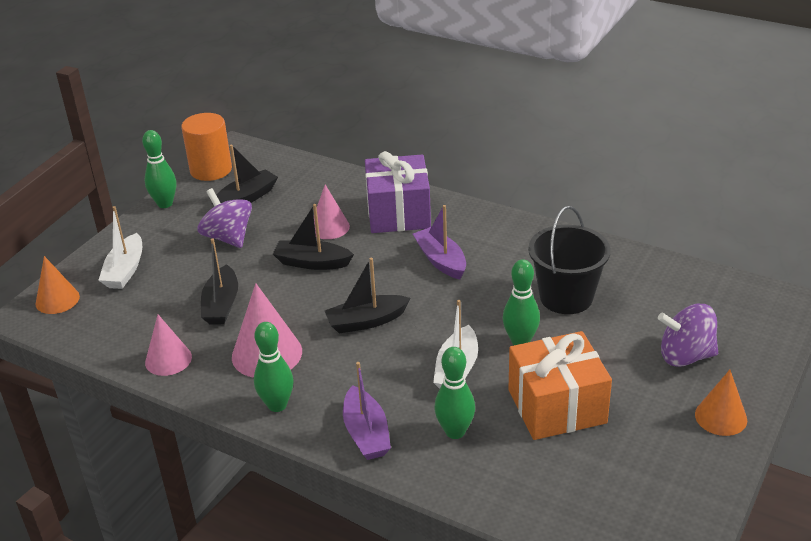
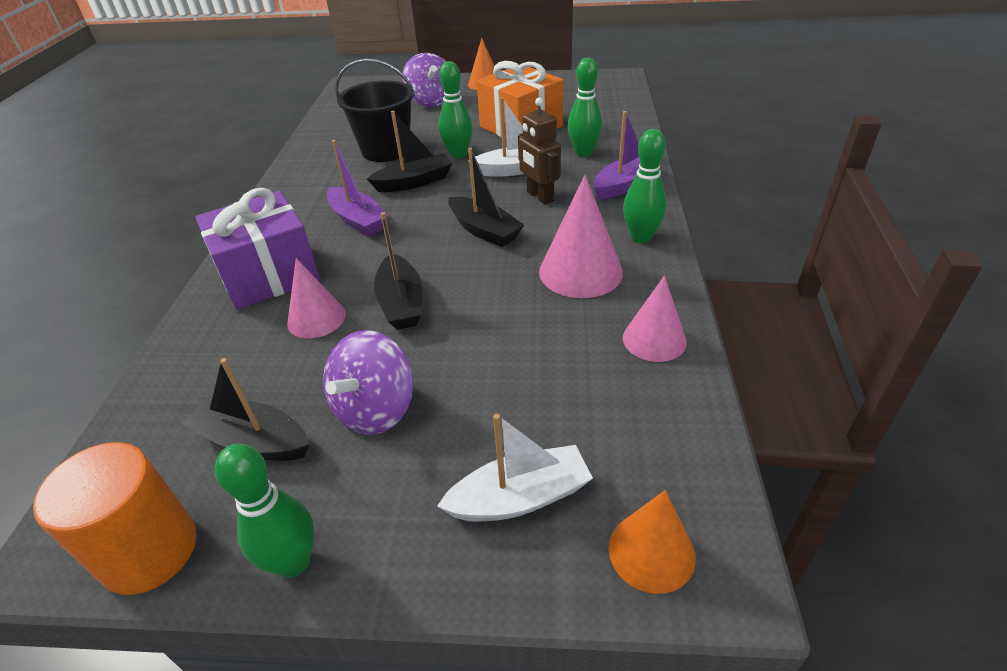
camera: 115 degrees left, 5 degrees up
black boat [201,238,238,325] -> black boat moved to [367,111,453,192]
purple boat [413,205,466,279] -> purple boat turned 75 degrees counterclockwise [327,140,388,236]
none -> brown robot [518,98,561,205]

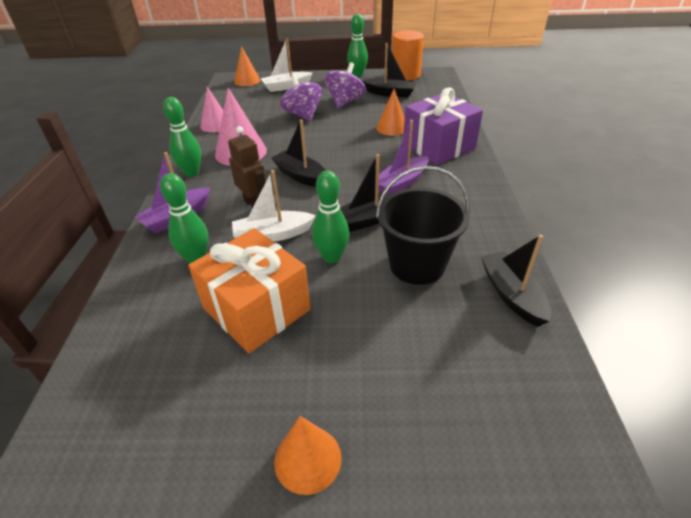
camera: 175 degrees right, 0 degrees up
pink cone [287,258,346,338] -> orange cone [376,89,405,136]
purple boat [327,140,388,236] -> purple boat turned 90 degrees counterclockwise [375,120,428,194]
black boat [374,212,422,330] -> black boat moved to [481,235,551,327]
purple spinning top [402,53,446,107] -> purple spinning top moved to [280,74,323,121]

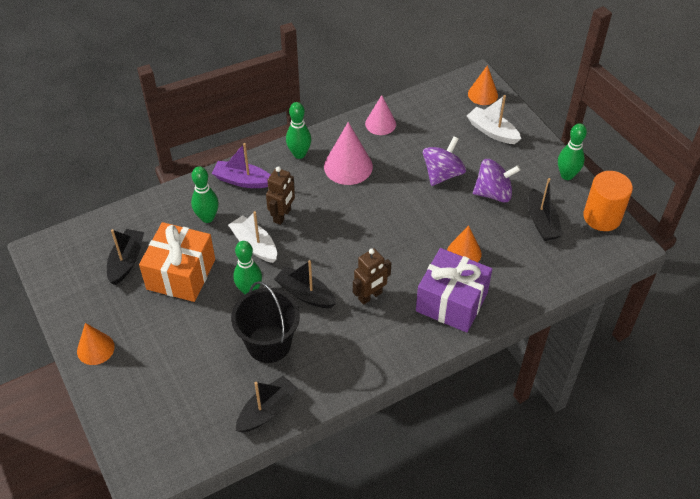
camera: 60 degrees right, 10 degrees up
black boat [272,120,326,187] -> black boat moved to [107,229,144,285]
purple boat [375,120,428,194] -> brown robot [353,248,391,305]

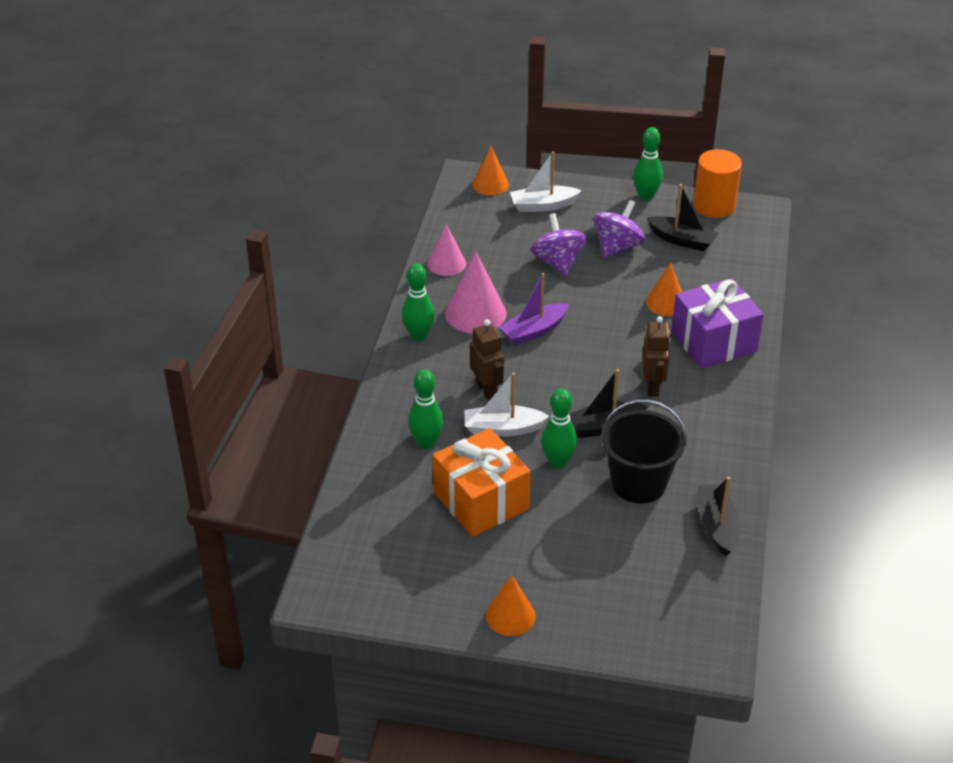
camera: 50 degrees left, 10 degrees down
black boat [107,229,144,285] -> none
purple boat [212,143,270,188] -> purple boat moved to [499,273,569,346]

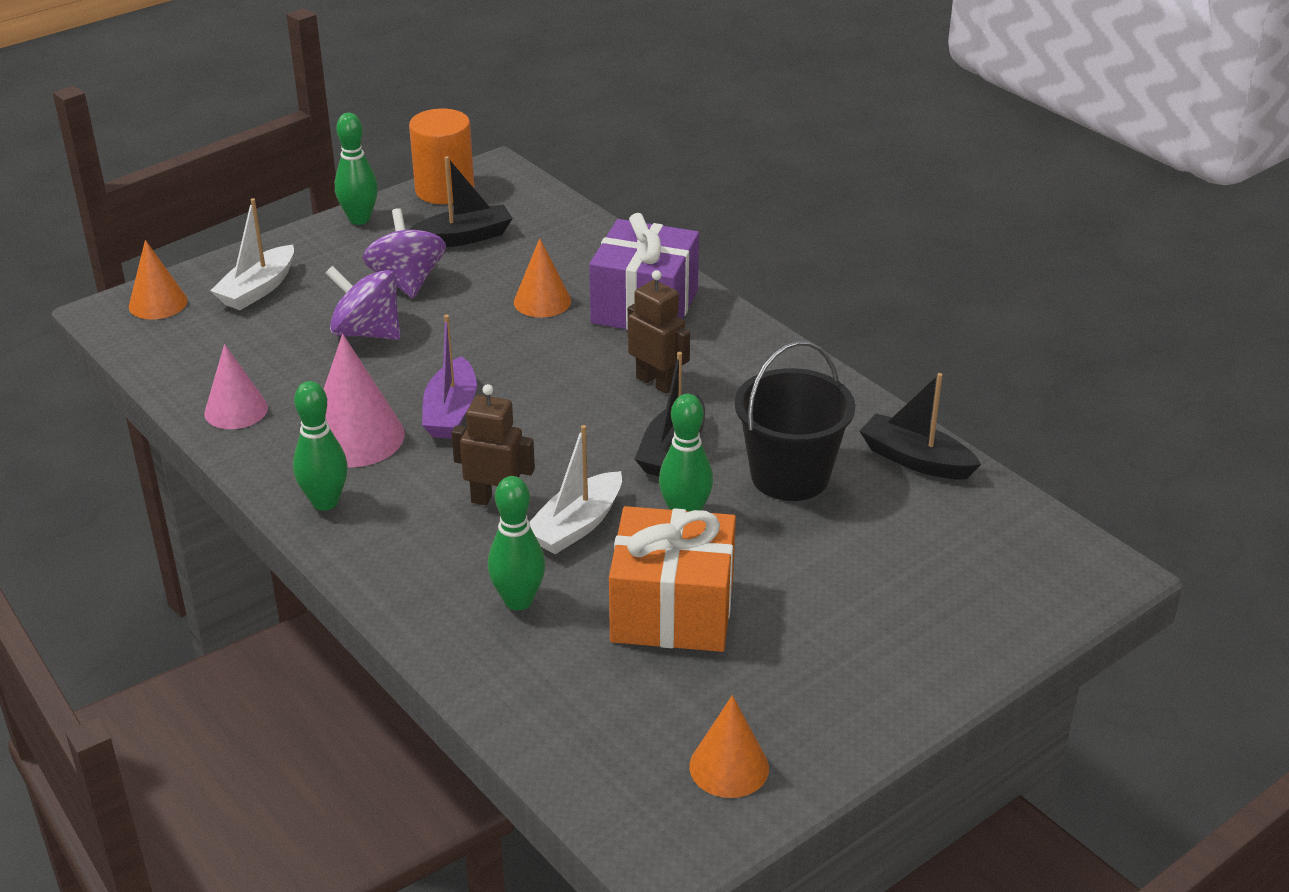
camera: 50 degrees left, 5 degrees down
orange cone [486,575,535,636] -> orange cone moved to [689,695,769,798]

